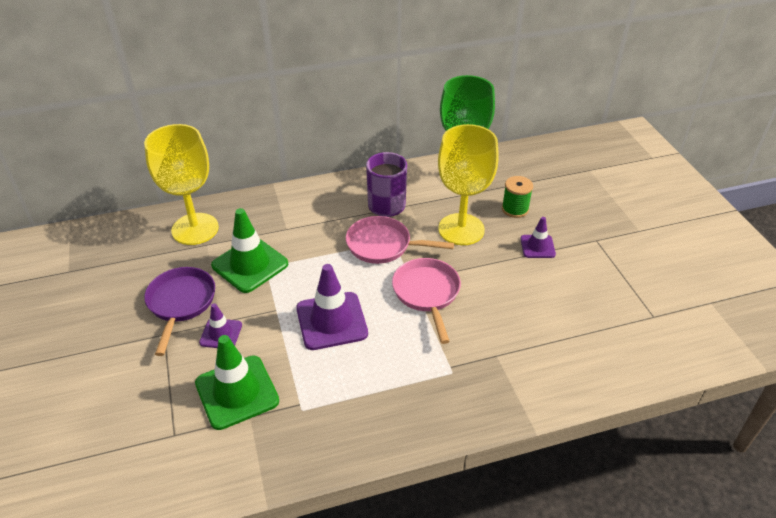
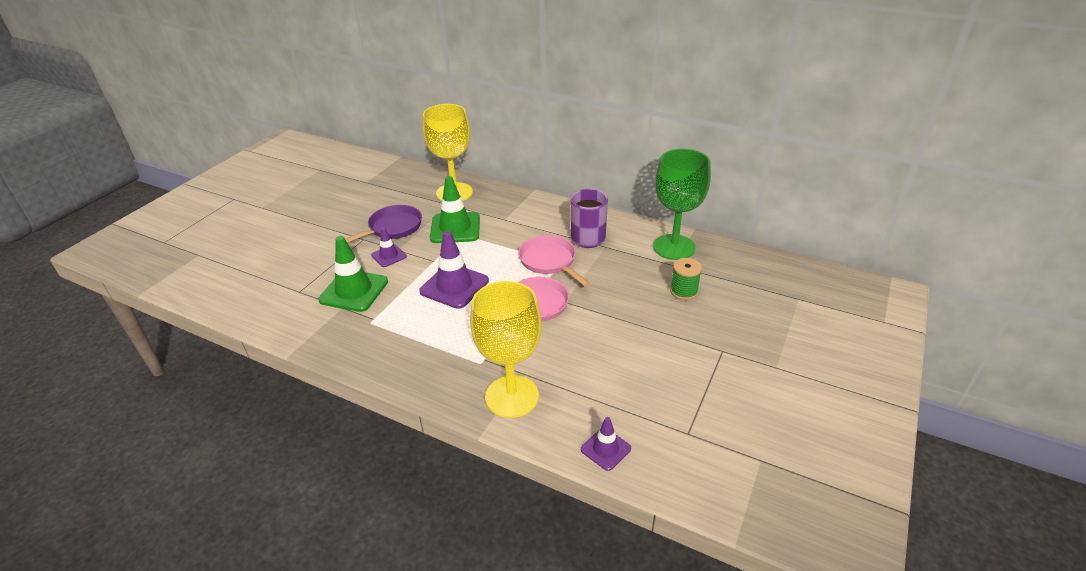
camera: 45 degrees right, 5 degrees down
yellow goblet [438,124,499,245] -> yellow goblet moved to [470,281,541,418]
purple traffic cone [520,217,556,258] -> purple traffic cone moved to [581,417,631,471]

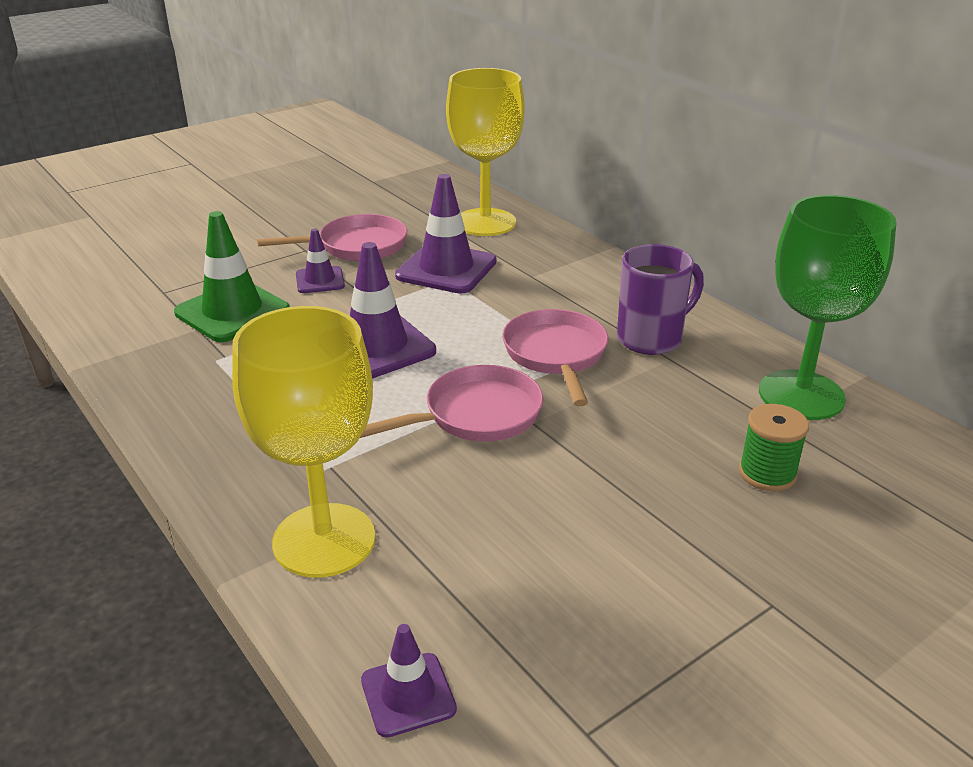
camera: 25 degrees right, 5 degrees down
purple pan [345,205,422,243] -> pink pan [257,214,407,261]
green traffic cone [430,176,480,243] -> purple traffic cone [395,174,496,294]

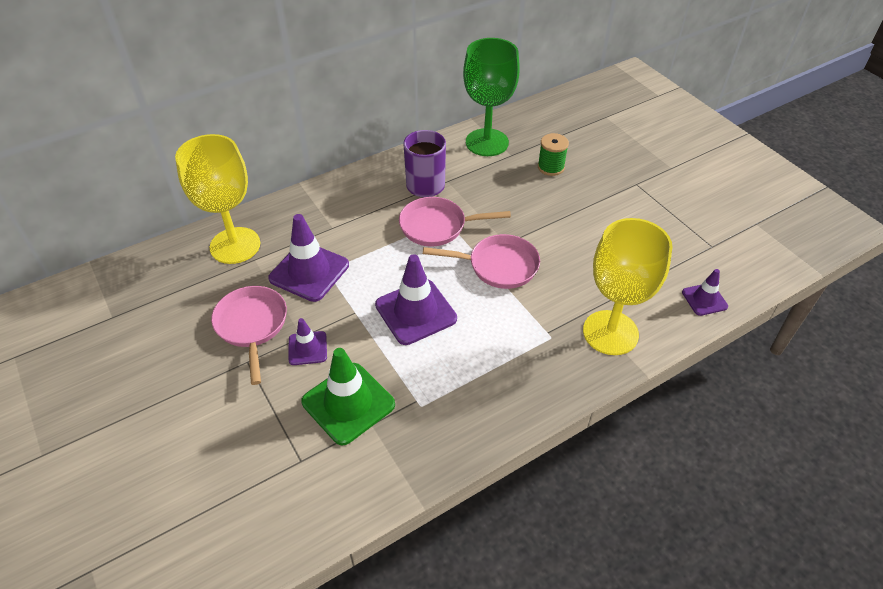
camera: 85 degrees left, 15 degrees up
pink pan [360,365,543,442] -> pink pan turned 120 degrees clockwise [423,234,540,289]

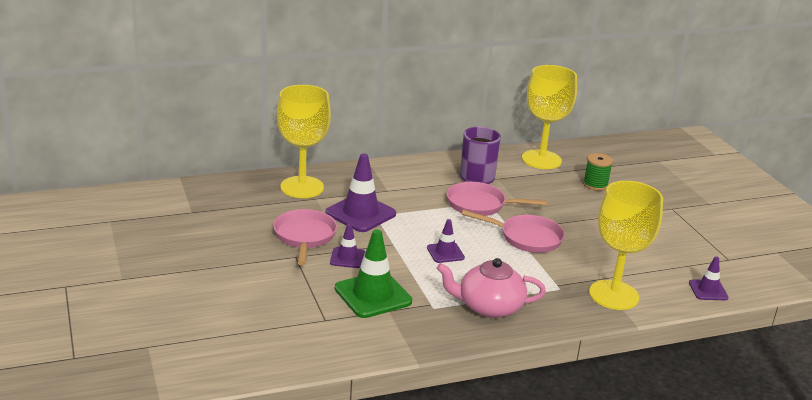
camera: 10 degrees right, 20 degrees down
purple traffic cone [375,254,457,345] -> purple traffic cone [427,219,465,263], size x0.55
green goblet [463,38,520,156] -> yellow goblet [522,65,577,169]
none -> pink teapot [437,258,546,318]

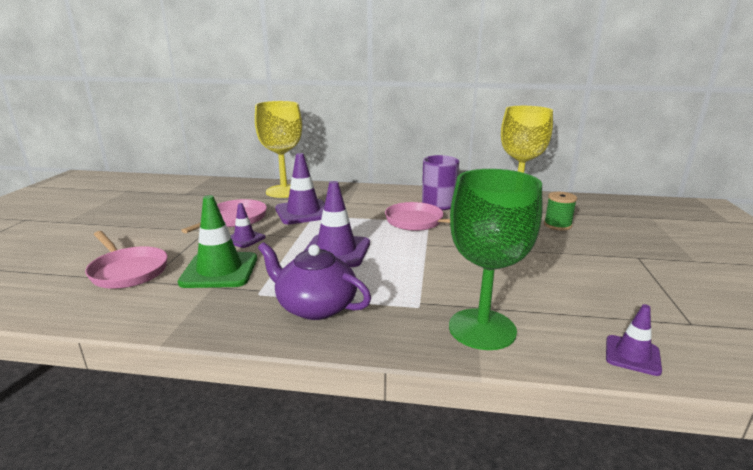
camera: 30 degrees right, 5 degrees down
purple traffic cone [427,219,465,263] -> purple traffic cone [304,181,370,267], size x1.81
pink teapot [437,258,546,318] -> purple teapot [258,242,371,320]
pink pan [461,210,565,253] -> pink pan moved to [85,231,168,289]
yellow goblet [589,181,663,310] -> green goblet [449,169,543,350]

